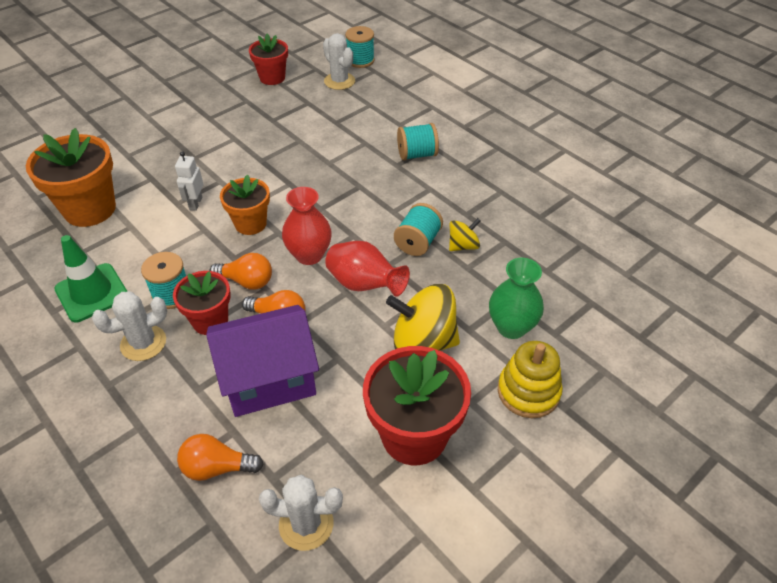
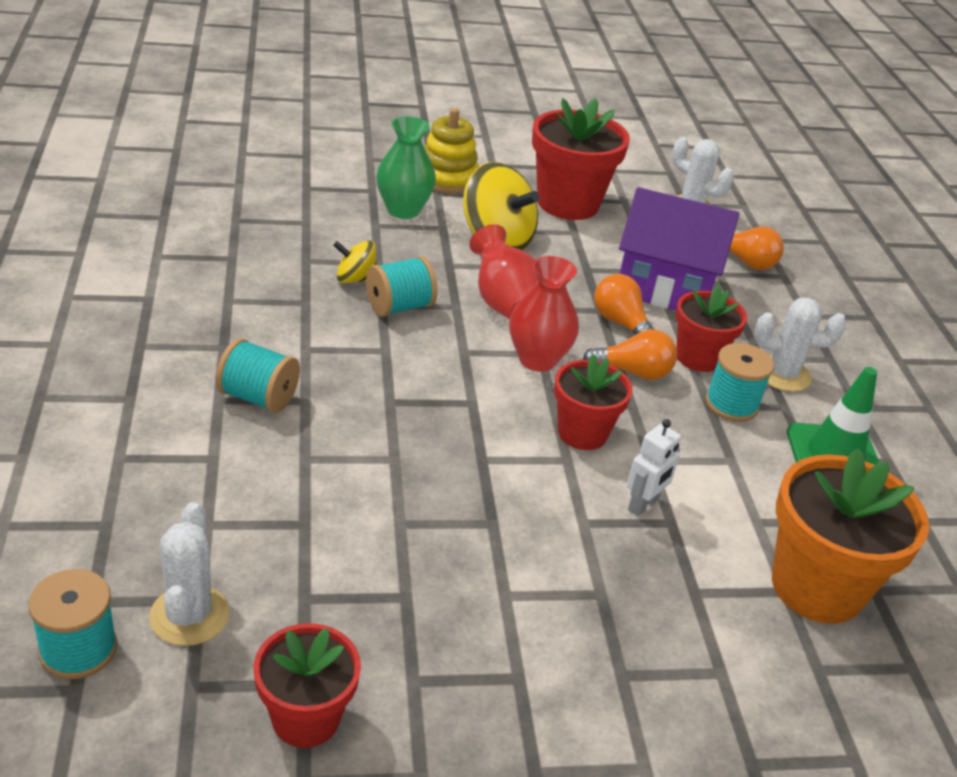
camera: 150 degrees left, 10 degrees down
orange light bulb [210,253,272,290] -> orange light bulb turned 135 degrees clockwise [583,329,677,380]
orange flower pot [220,175,270,235] -> red flower pot [554,354,632,450]

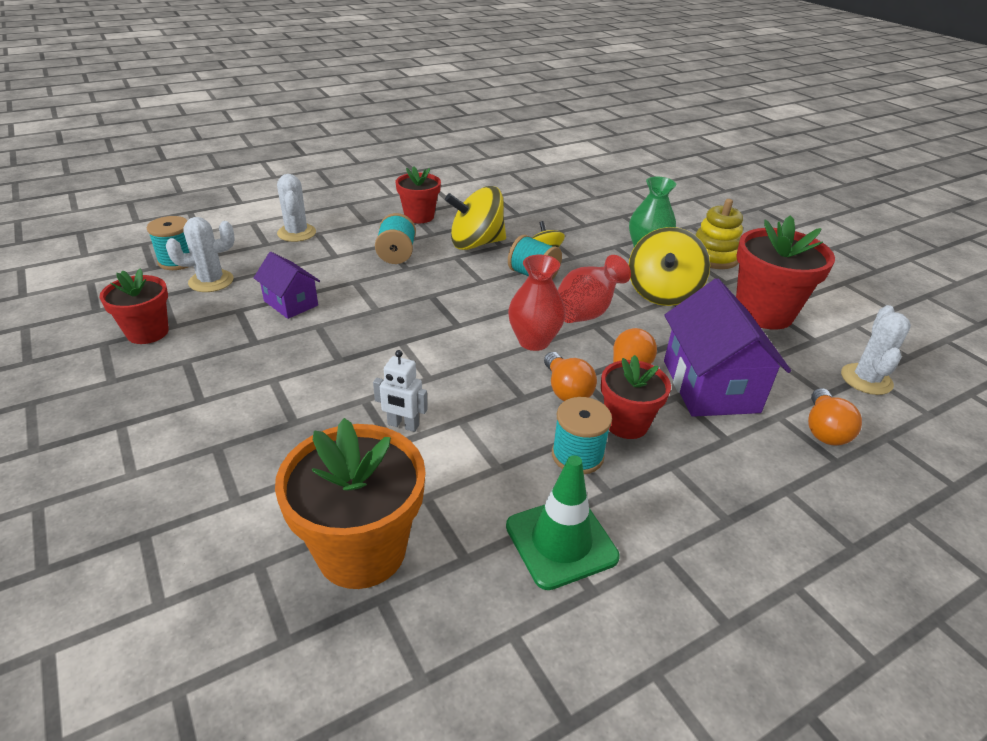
camera: 70 degrees right, 0 degrees up
red flower pot [554,354,632,450] -> red flower pot moved to [396,166,441,223]
white cactus [755,298,847,392] -> white cactus moved to [277,174,316,242]
none -> purple house [254,252,320,319]
none -> yellow spinning top [445,186,506,250]

